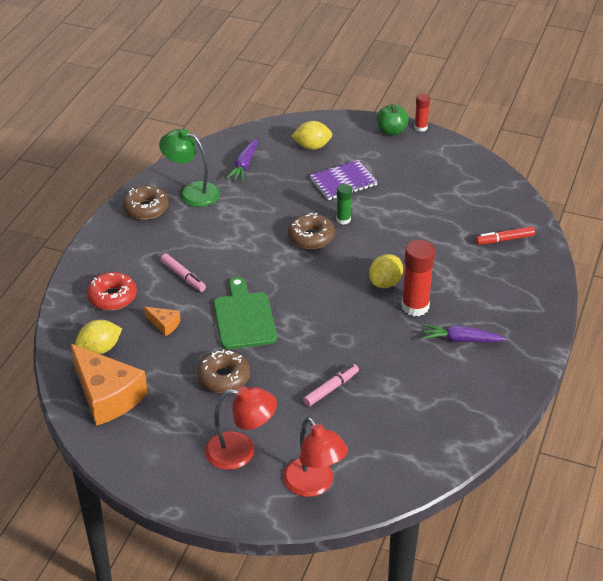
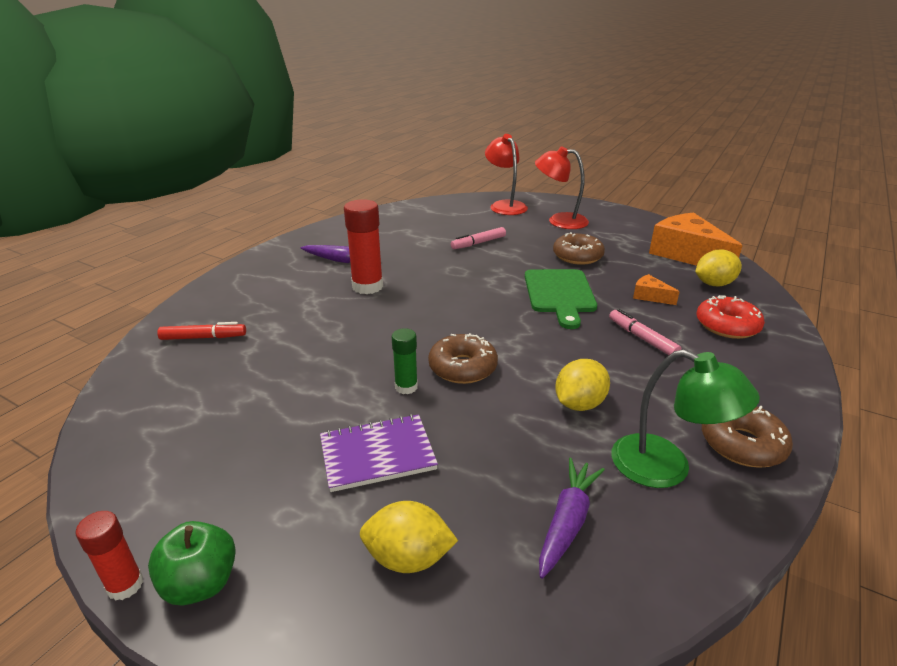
camera: 170 degrees left, 10 degrees down
yellow lemon [369,254,403,288] -> yellow lemon moved to [555,359,610,411]

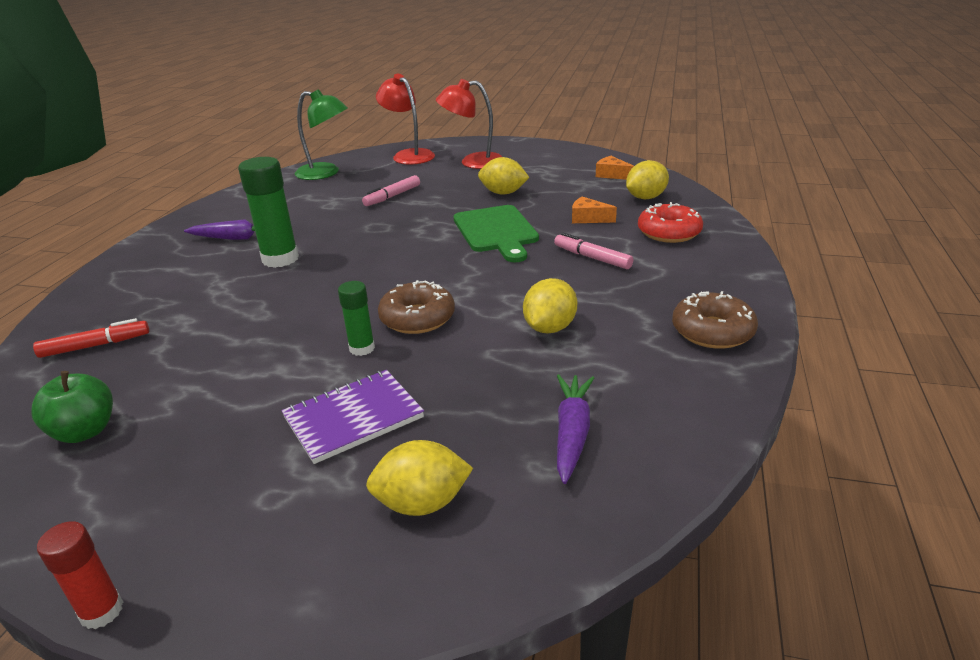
camera: 15 degrees left, 0 degrees up
green apple [148,521,236,605] -> green apple moved to [31,371,113,443]
red glue stick [344,199,383,294] -> green glue stick [238,157,299,268]
brown donut [553,232,605,265] -> yellow lemon [478,157,530,195]
green lamp [611,350,760,488] -> green lamp moved to [295,89,348,180]
orange cheese [649,212,743,266] -> orange cheese [596,156,634,180], size x0.44

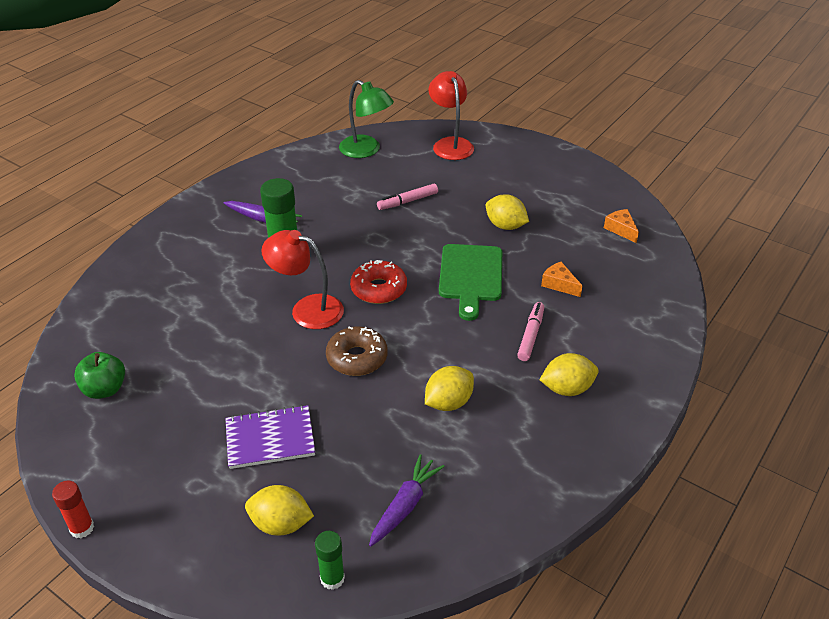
camera: 20 degrees right, 10 degrees up
red marker [33,318,149,358] -> none
green glue stick [338,281,375,356] -> green glue stick moved to [315,531,345,590]
red lamp [436,79,502,169] -> red lamp moved to [261,230,344,329]
pink marker [554,233,633,269] -> pink marker turned 45 degrees clockwise [517,302,544,361]
yellow lemon [626,160,669,199] -> yellow lemon moved to [540,353,598,396]
red donut [638,202,703,243] -> red donut moved to [350,260,407,304]
brown donut [672,291,758,349] -> none

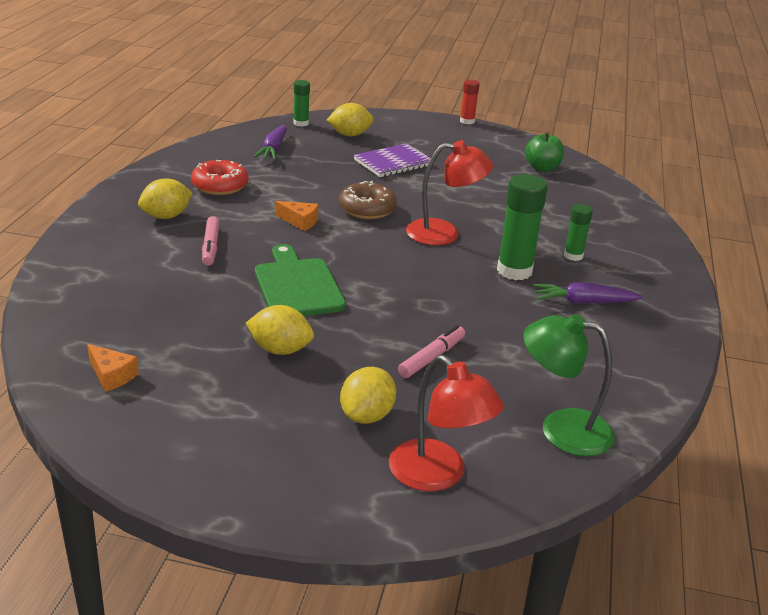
camera: 155 degrees right, 10 degrees down
red donut [350,260,407,304] -> red donut moved to [191,160,248,195]
yellow lemon [425,366,474,411] -> yellow lemon moved to [340,367,396,424]
orange cheese [541,262,582,297] -> orange cheese moved to [275,201,318,231]
none -> green glue stick [564,204,593,261]

